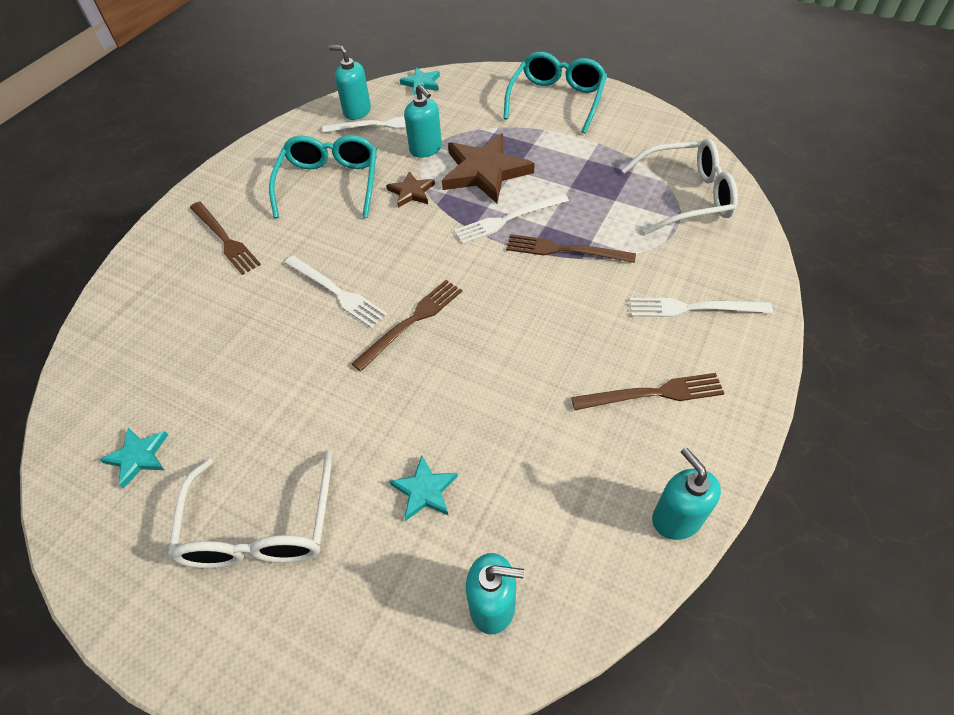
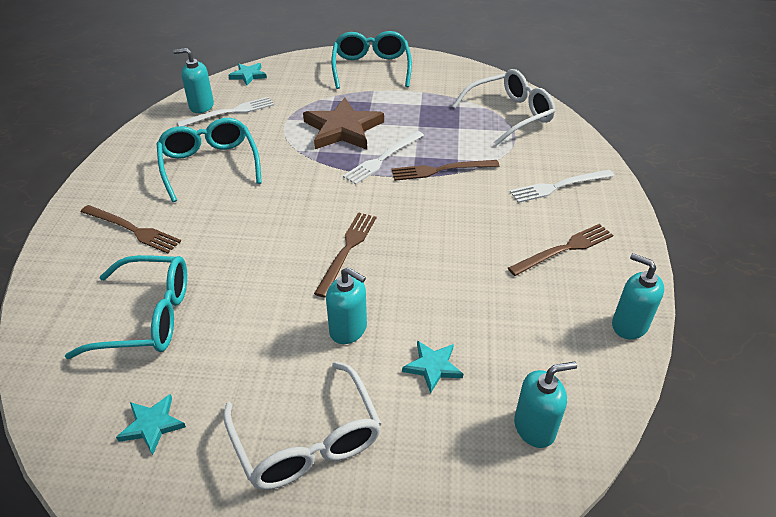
camera: 25 degrees left, 10 degrees down
white fork [285,256,387,328] -> none
brown star [386,171,435,208] -> none
turquoise soap dispenser [404,84,442,158] -> turquoise soap dispenser moved to [326,267,367,344]
none -> turquoise glasses [65,255,187,359]

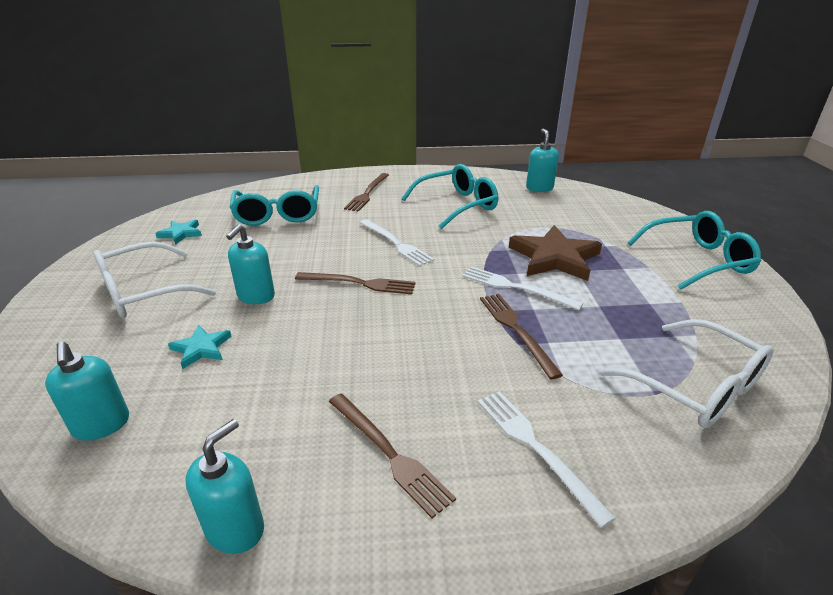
camera: 80 degrees right, 10 degrees down
white fork [177,97,274,126] -> white fork moved to [360,219,434,266]
turquoise star [229,63,267,85] -> none

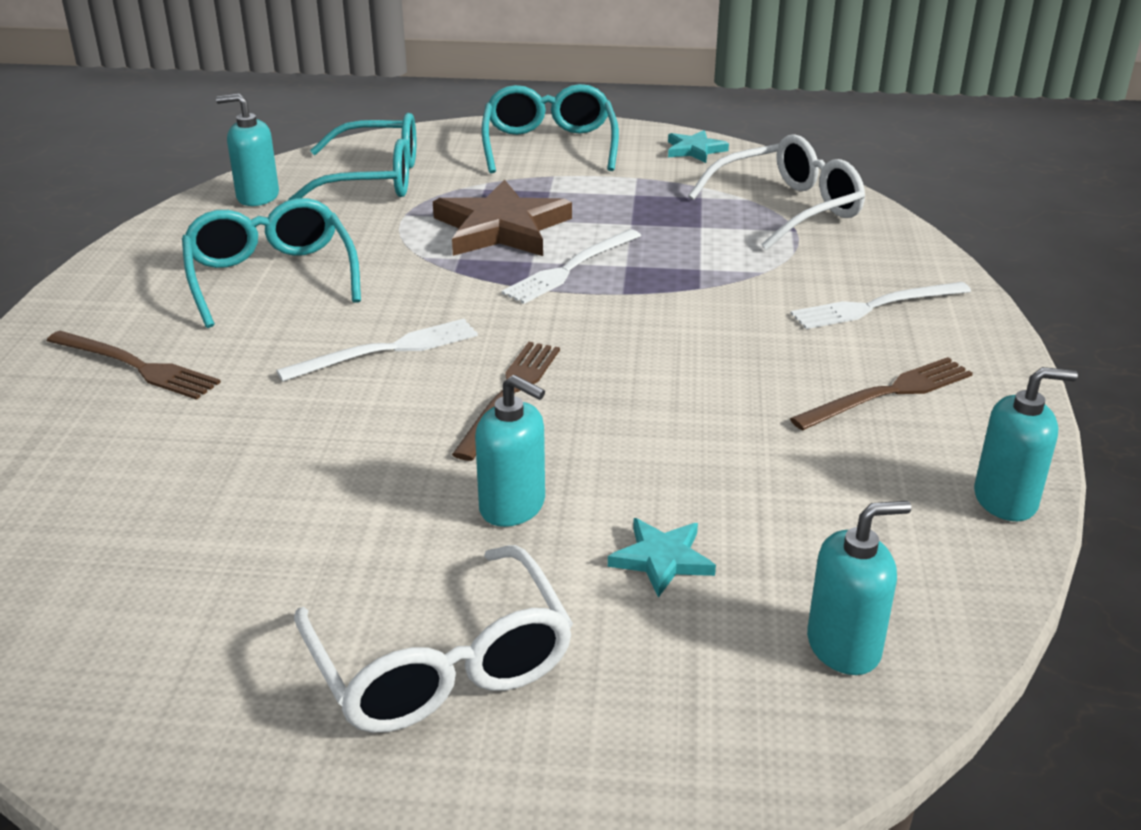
camera: 80 degrees left, 0 degrees up
turquoise star [155,220,202,245] -> turquoise star moved to [668,130,729,163]
turquoise soap dispenser [186,419,264,554] -> turquoise soap dispenser turned 135 degrees clockwise [974,367,1078,521]
turquoise glasses [230,185,319,226] -> turquoise glasses moved to [288,113,416,201]
brown fork [480,294,563,380] -> none

